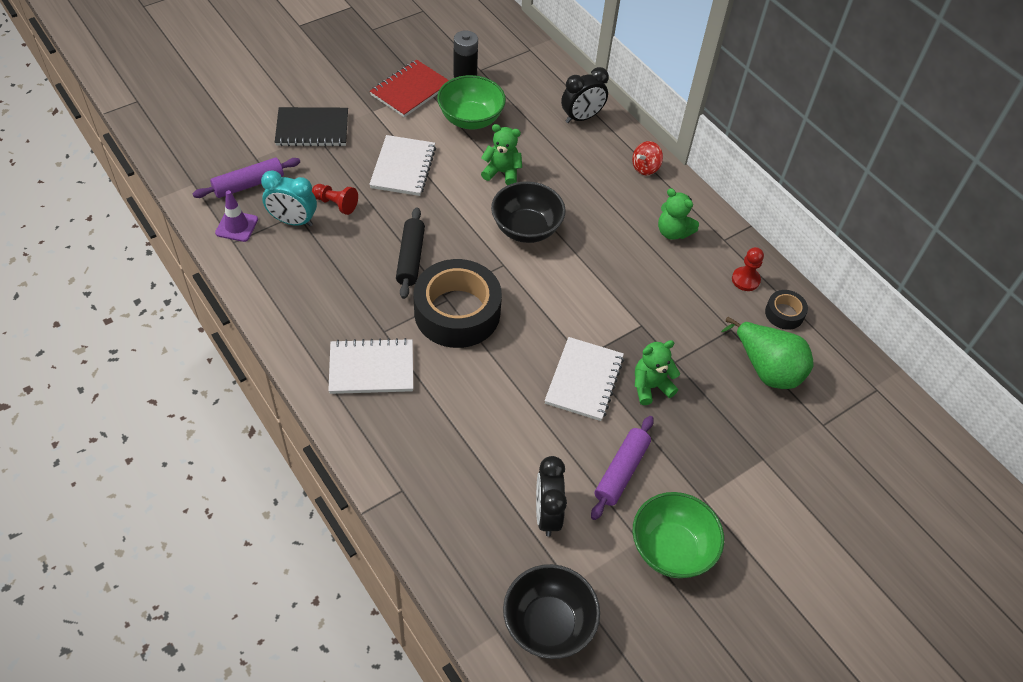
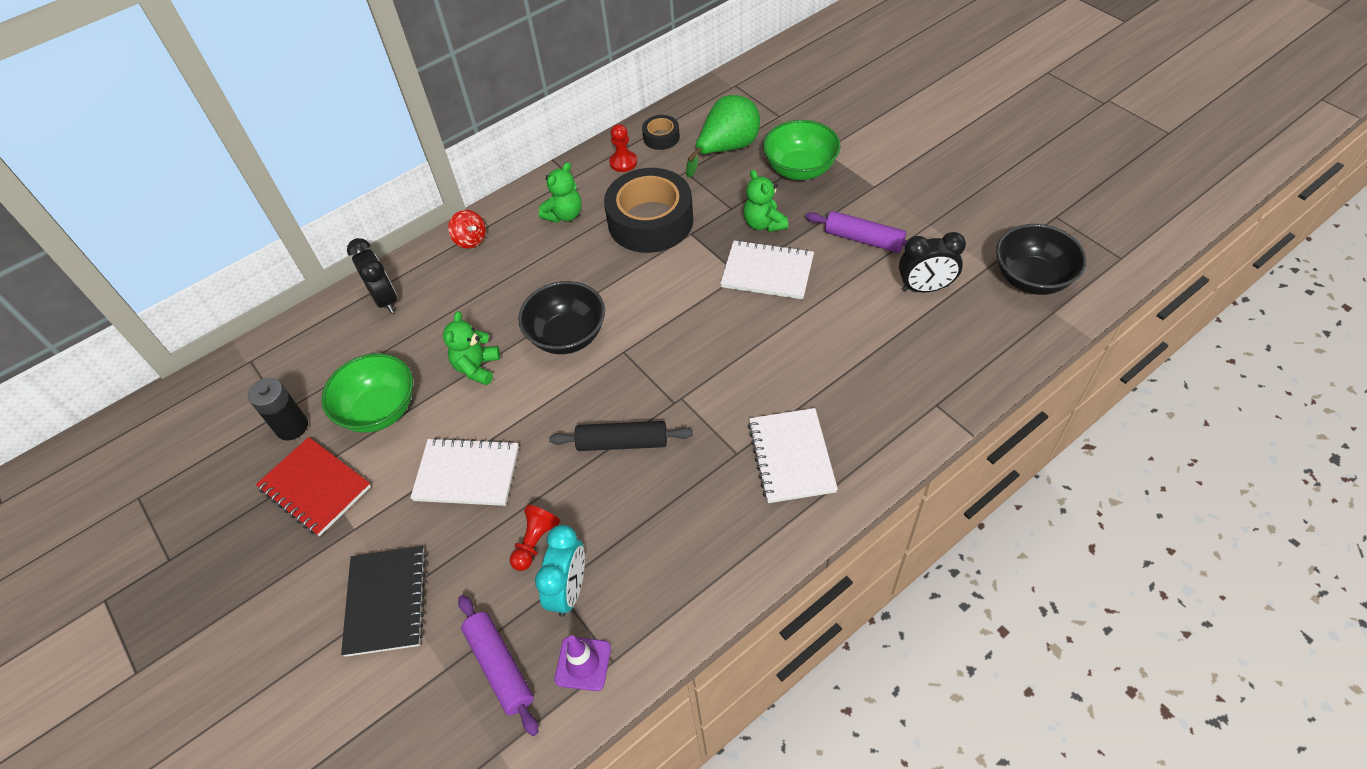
camera: 85 degrees left, 0 degrees up
black tape [414,259,502,348] -> black tape moved to [604,168,693,253]
green bowl [633,492,724,578] -> green bowl moved to [763,120,841,180]

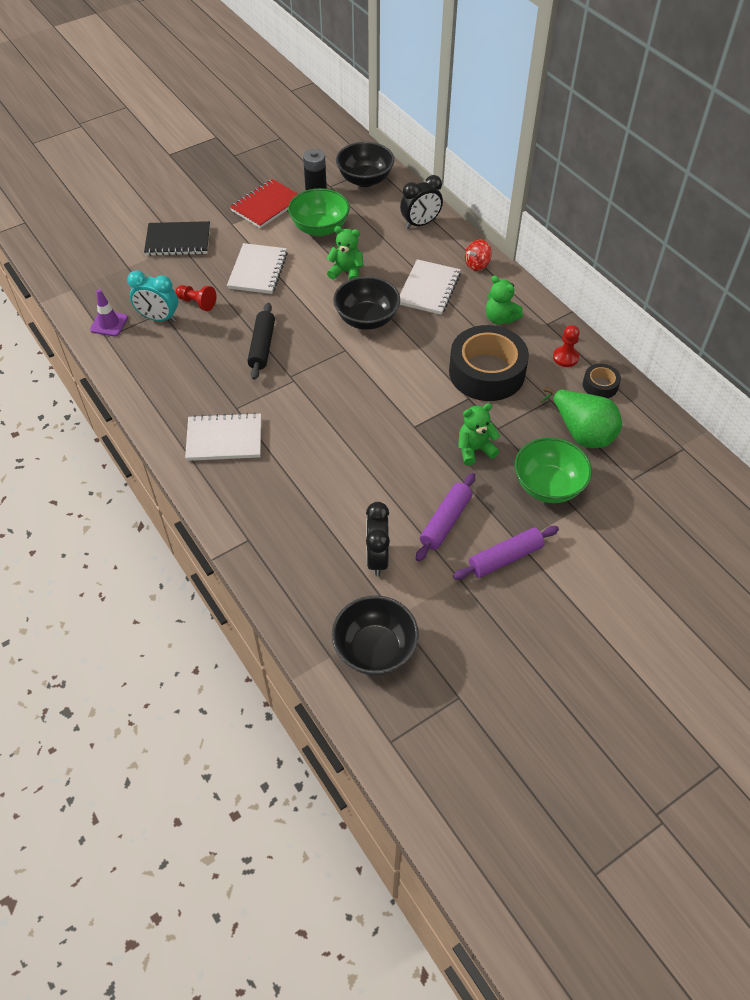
camera: 90 degrees right, 0 degrees up
purple rolling pin [458,595,538,736] -> purple rolling pin moved to [453,526,559,580]
white notebook [720,240,814,299] -> white notebook moved to [400,259,461,315]
none -> black bowl [336,142,394,187]

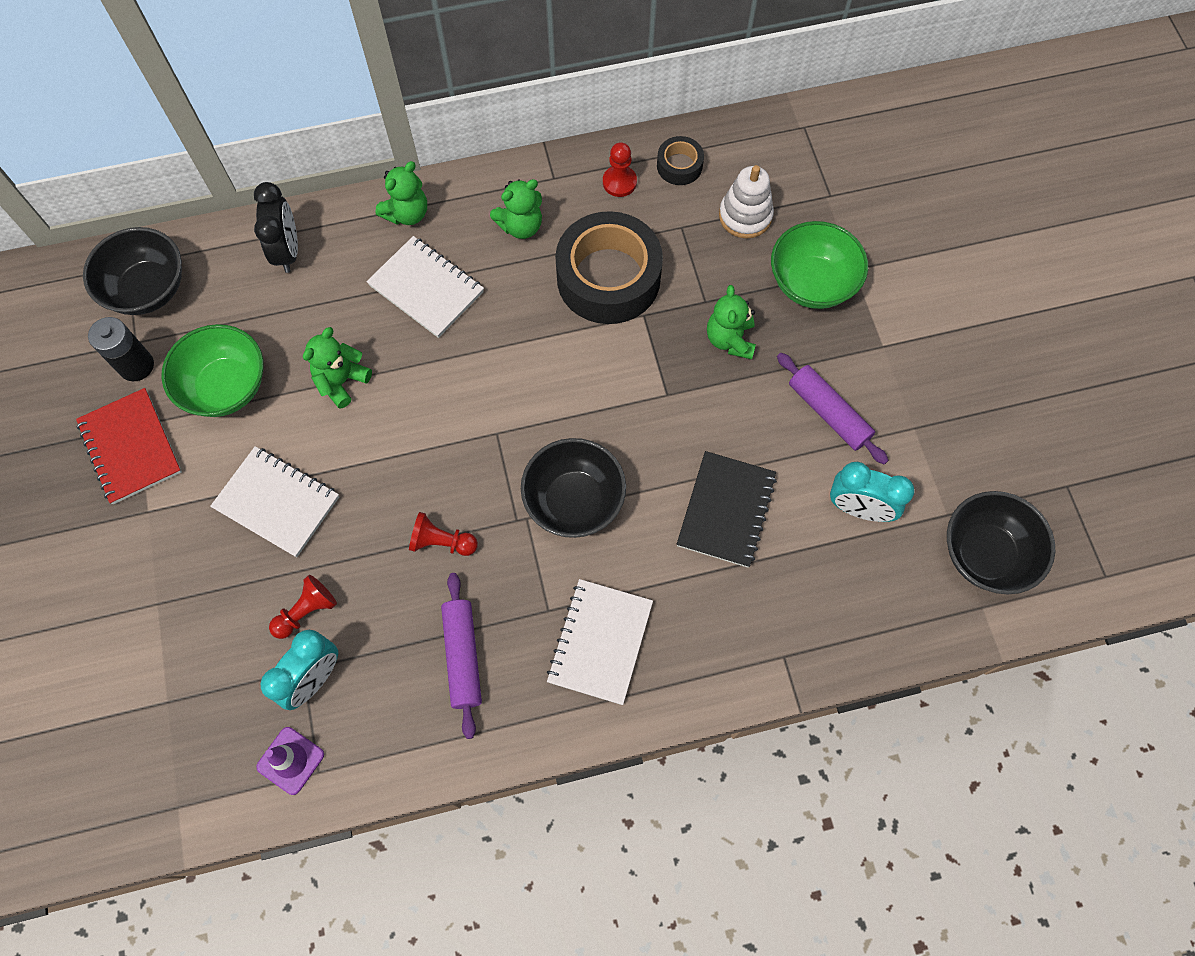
camera: 70 degrees left, 15 degrees up
black notebook [144,221,210,256] -> black notebook moved to [677,451,777,568]
black rolling pin [247,303,275,380] -> red pawn [409,512,478,556]
black bowl [333,276,400,330] -> black bowl moved to [521,438,626,538]
black clock [366,502,390,576] -> turquoise clock [830,462,915,522]
purple rolling pin [453,526,559,580] -> purple rolling pin moved to [441,573,482,739]
red spinning top [465,239,492,271] -> green teddy bear [376,161,427,225]
green pear [541,387,622,448] -> white stacking toy [719,165,774,239]

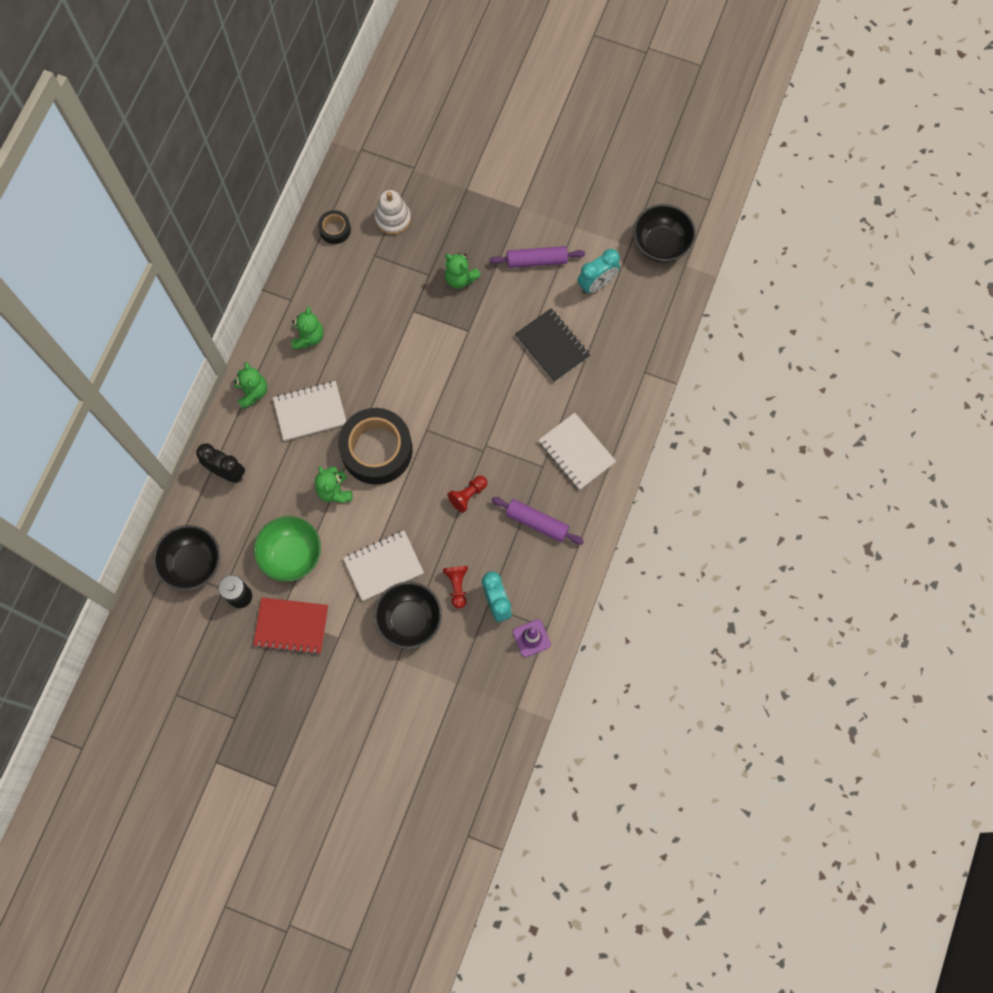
camera: 55 degrees left, 5 degrees up
black bowl [521,438,626,538] -> black bowl moved to [374,582,442,649]
black tape [555,211,663,324] -> black tape moved to [338,408,413,485]
red pawn [603,142,637,197] -> none
green bowl [771,221,868,309] -> none

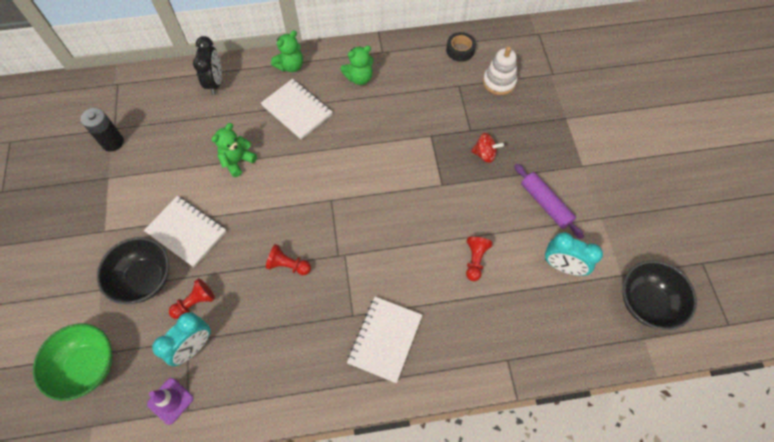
camera: 60 degrees right, 10 degrees down
black bowl [153,525,220,591] -> none
red notebook [253,597,328,655] -> none
green bowl [254,516,321,582] -> green bowl moved to [33,323,113,401]
black tape [338,408,413,485] -> none
green teddy bear [445,253,481,289] -> red spinning top [471,133,504,163]
purple rolling pin [491,497,584,544] -> none
black notebook [515,308,590,382] -> red pawn [466,237,493,281]

